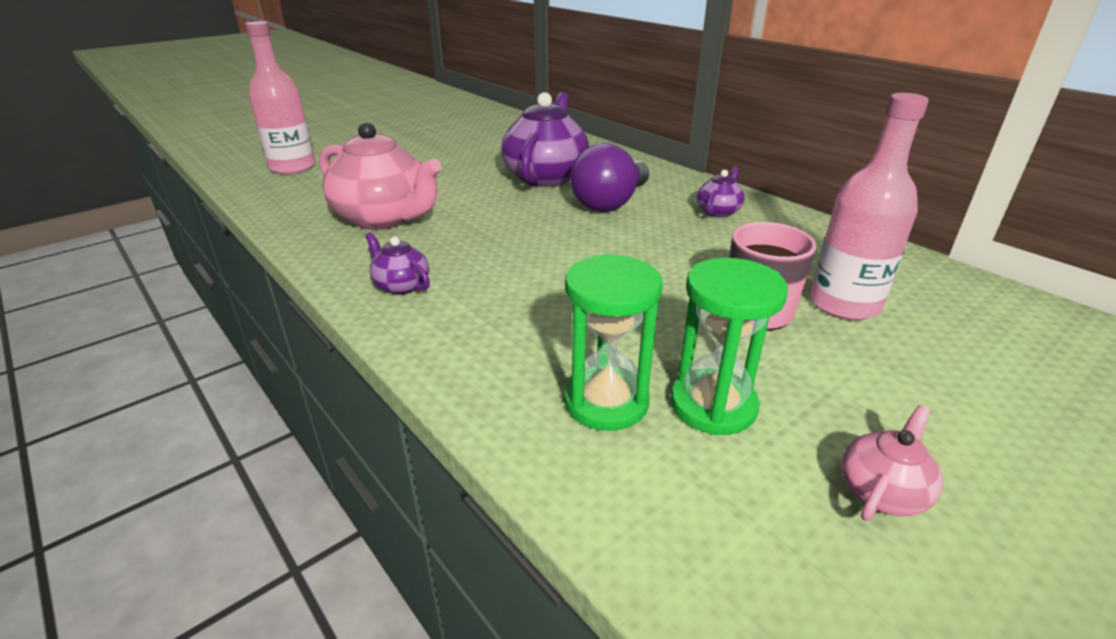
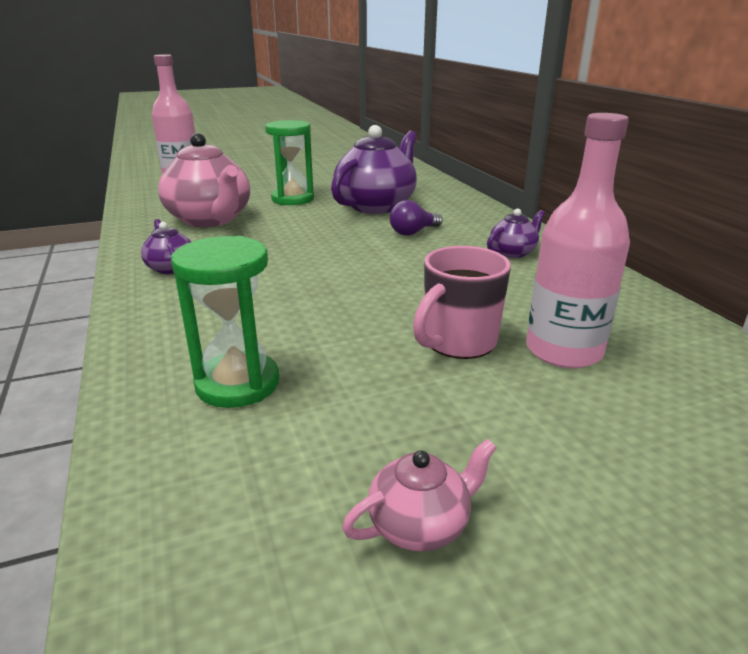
camera: 20 degrees right, 5 degrees down
purple light bulb [570,143,649,212] -> purple light bulb [390,200,442,236], size x0.55
green hourglass [670,258,788,435] -> green hourglass moved to [265,120,314,205]

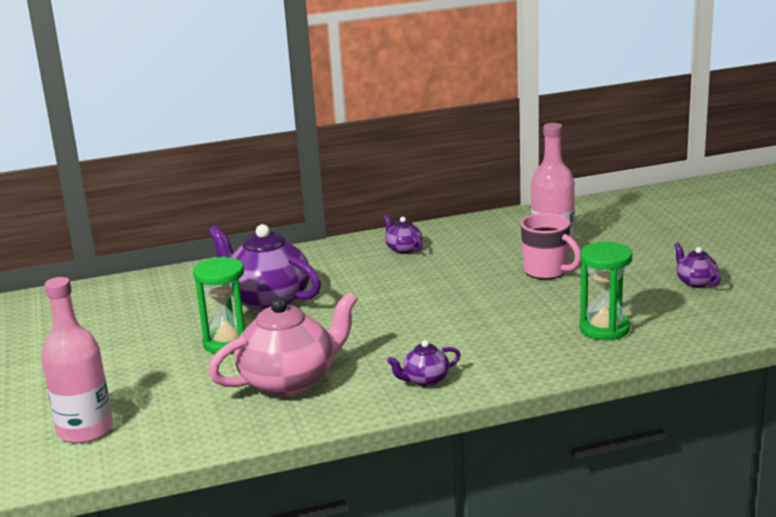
camera: 85 degrees left, 5 degrees down
pink teapot [342,439,497,552] -> purple teapot [674,243,721,288]
purple light bulb [390,200,442,236] -> none

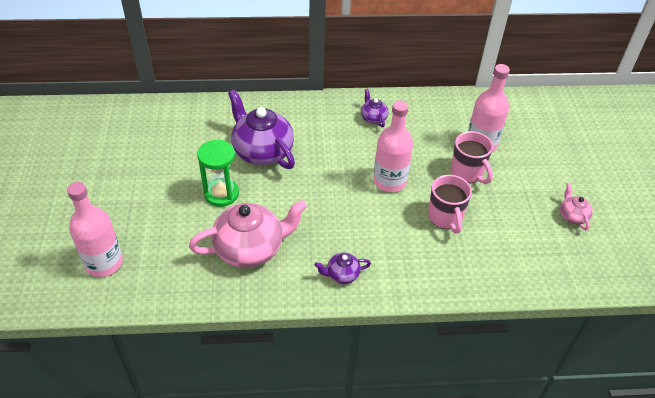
camera: 10 degrees right, 25 degrees up
green hourglass [579,242,632,340] -> none
purple teapot [674,243,721,288] -> pink teapot [560,183,593,230]
none -> pink bottle [373,101,413,192]
none -> pink mug [428,175,472,233]

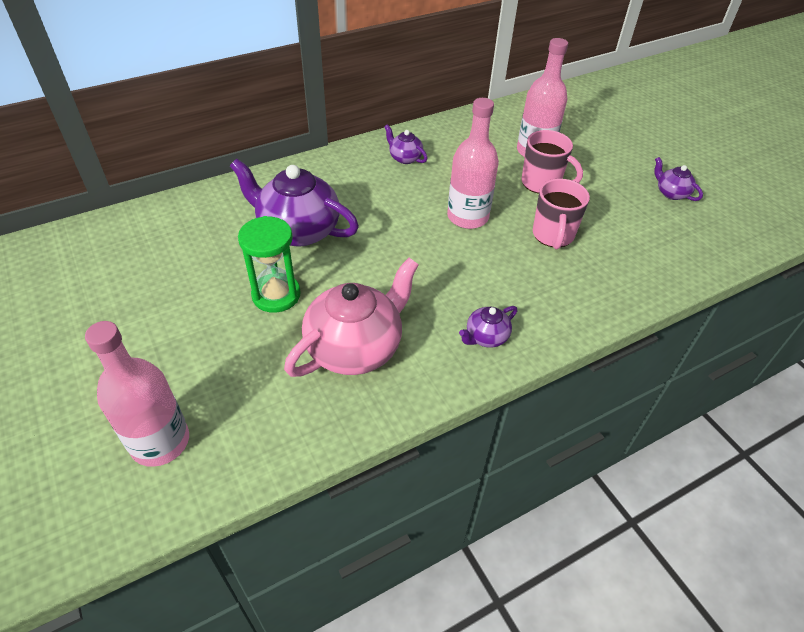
camera: 25 degrees left, 0 degrees up
pink mug [428,175,472,233] -> pink mug turned 45 degrees clockwise [533,179,590,249]
pink teapot [560,183,593,230] -> purple teapot [654,157,703,201]

